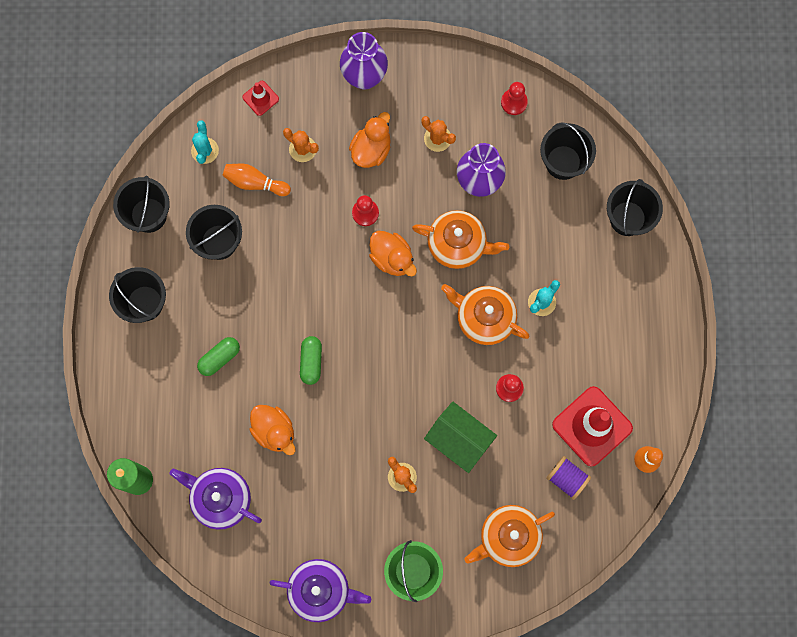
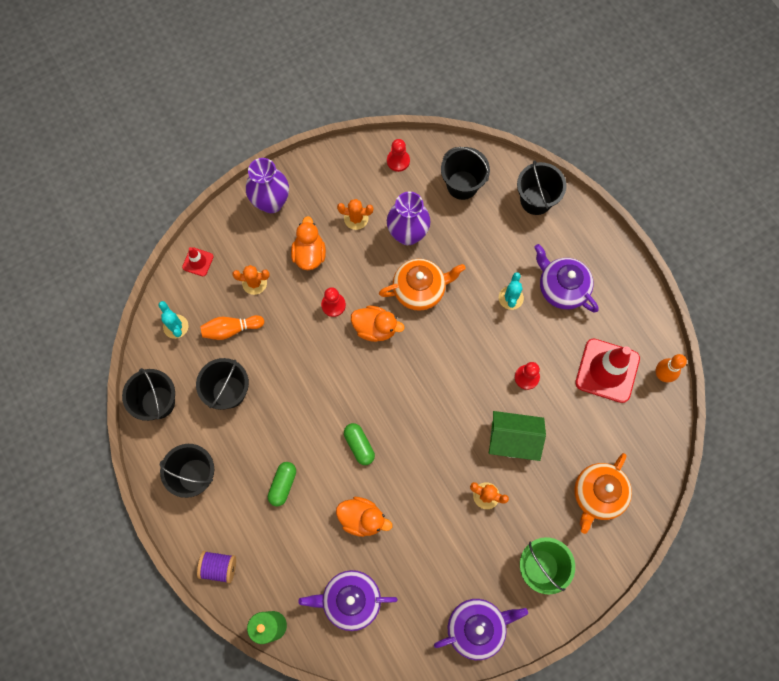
camera: 30 degrees left, 5 degrees down
orange teapot [441,284,530,345] -> none
purple spool [546,456,591,500] -> purple spool moved to [197,551,236,584]
none -> purple teapot [534,244,599,312]

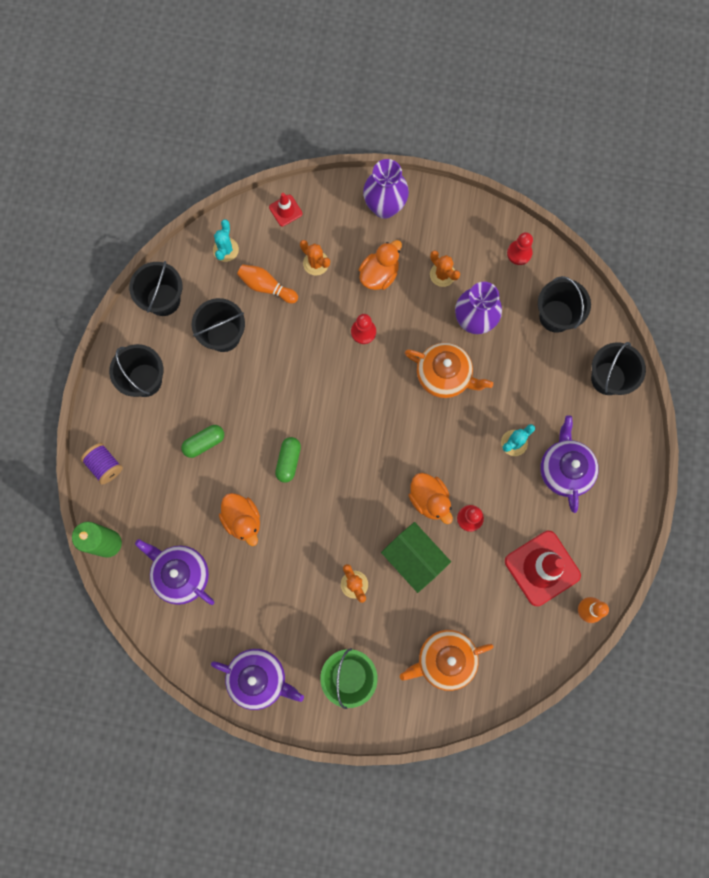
camera: 40 degrees right, 5 degrees up
orange duck [351,305,405,342] -> orange duck moved to [408,473,453,524]

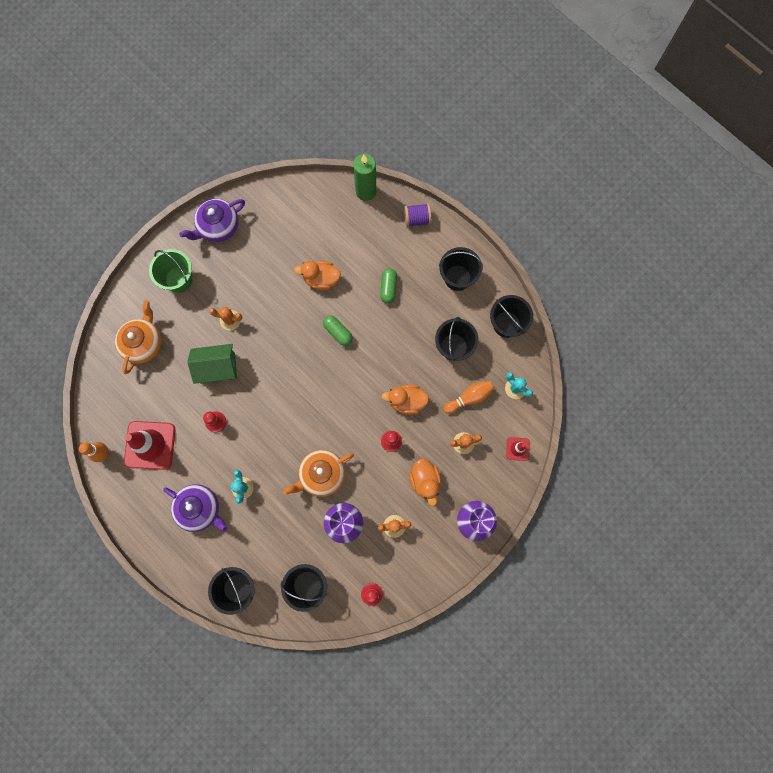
camera: 125 degrees right, 0 degrees up
purple teapot [135,539,214,605] -> none
orange duck [408,473,453,524] -> orange duck moved to [381,385,429,415]

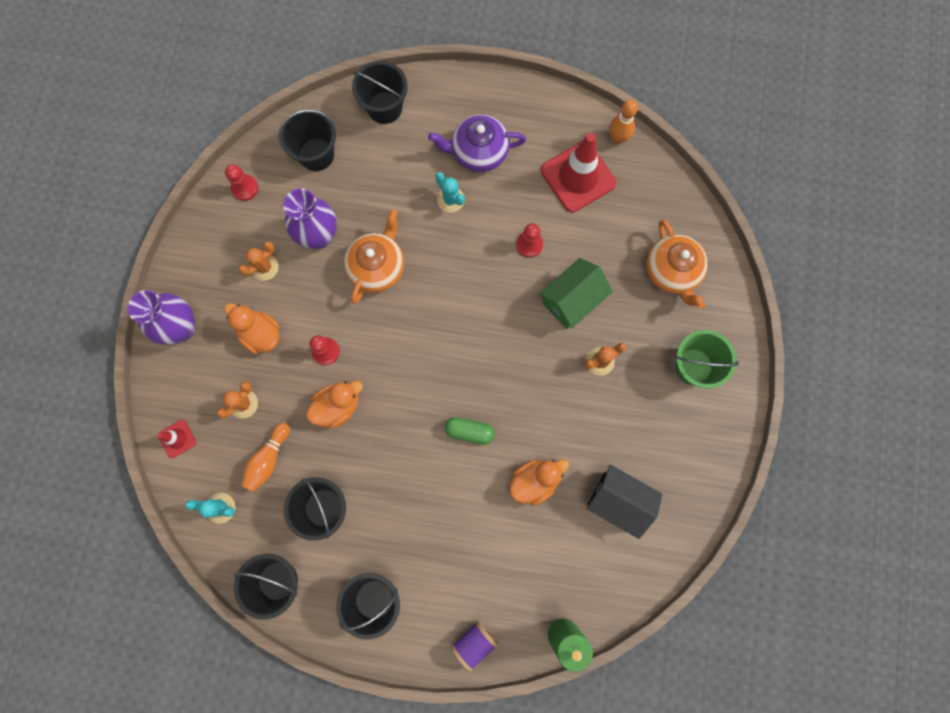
camera: 145 degrees right, 0 degrees up
purple teapot [179,199,245,242] -> none
green capsule [380,268,397,304] -> none
none -> black house [586,464,662,539]

